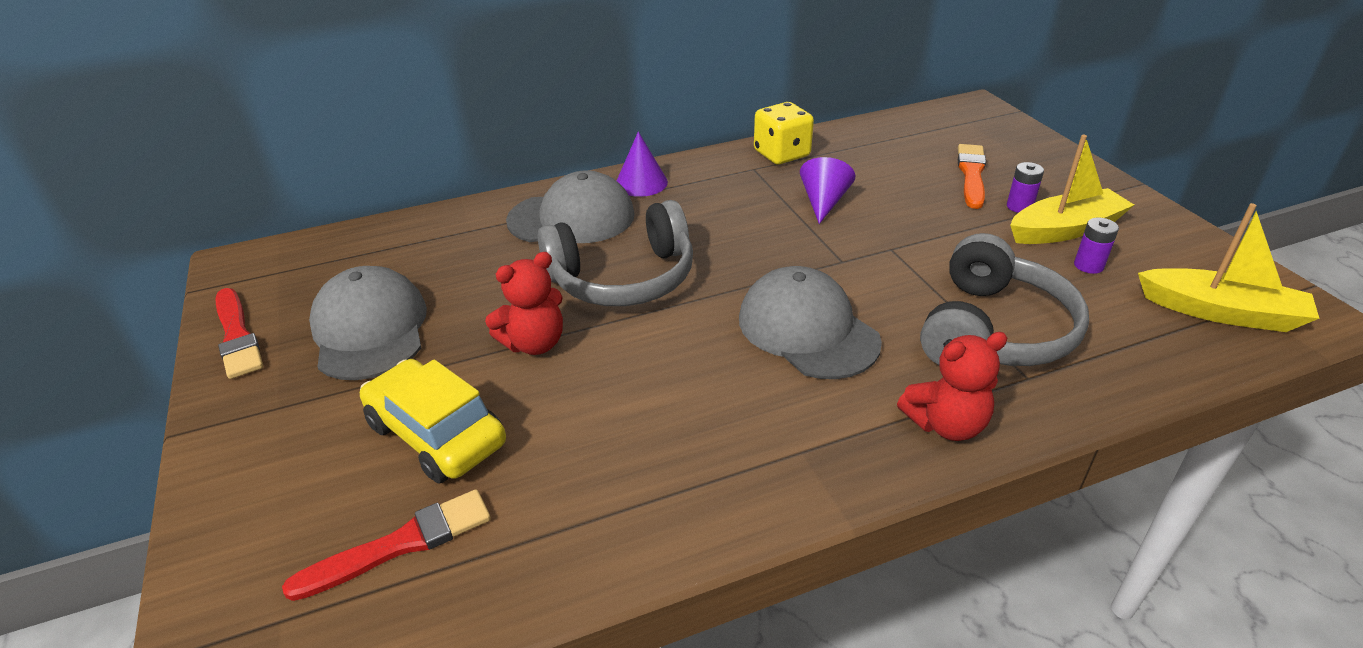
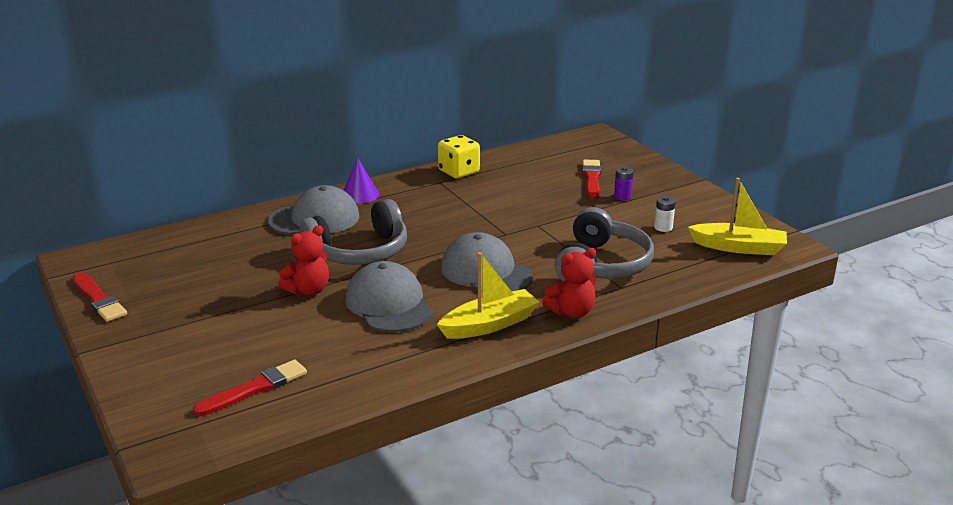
camera: 10 degrees left, 10 degrees down
grey cap [309,266,427,380] -> grey cap moved to [345,261,433,332]
yellow car [360,359,506,483] -> none
purple cone [800,157,856,224] -> none
orange brush [958,144,986,209] -> red brush [582,160,601,199]
yellow boat [1010,135,1134,244] -> yellow boat moved to [437,252,539,339]
purple battery [1074,218,1119,274] -> white battery [654,196,676,232]

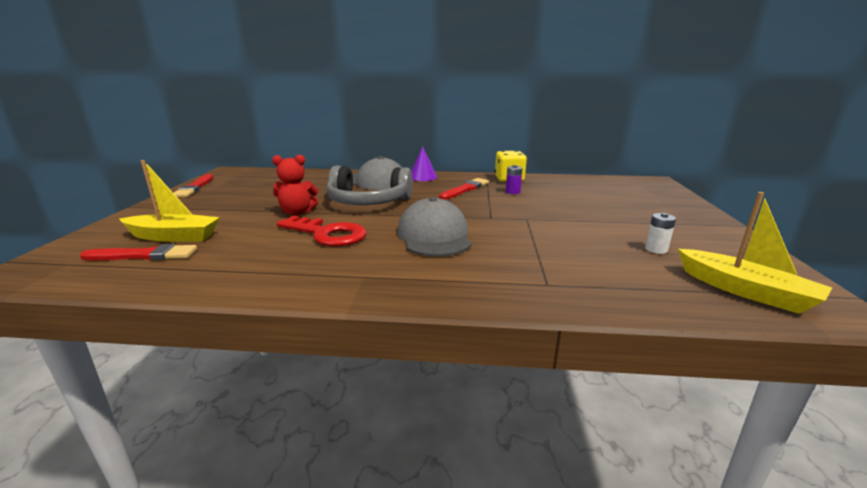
camera: 35 degrees right, 5 degrees down
grey cap [345,261,433,332] -> red key [277,216,366,247]
yellow boat [437,252,539,339] -> yellow boat moved to [119,160,220,242]
red teddy bear [542,248,596,318] -> none
grey headphones [554,207,654,282] -> none
red brush [582,160,601,199] -> red brush moved to [439,178,489,200]
purple battery [614,167,633,200] -> purple battery moved to [506,165,523,194]

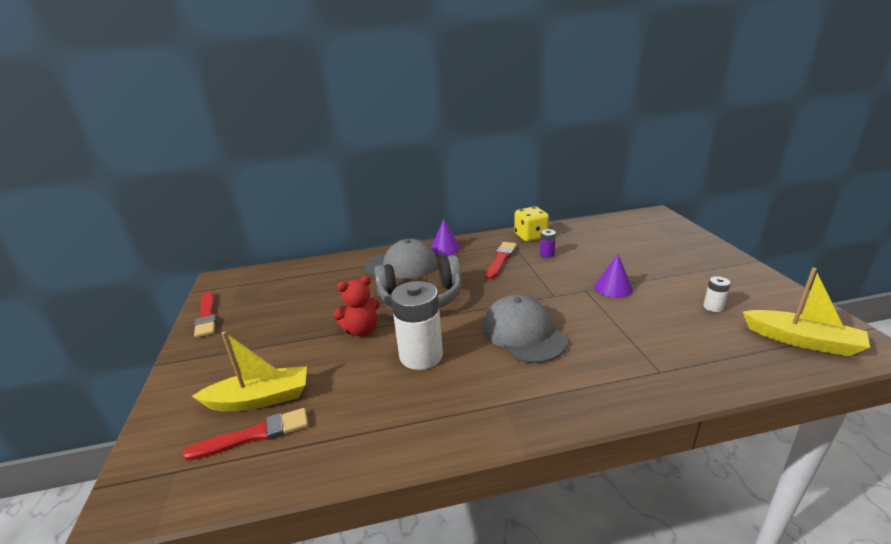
camera: 15 degrees left, 5 degrees up
red key [277,216,366,247] -> white battery [391,281,443,370]
none -> purple cone [594,254,633,298]

